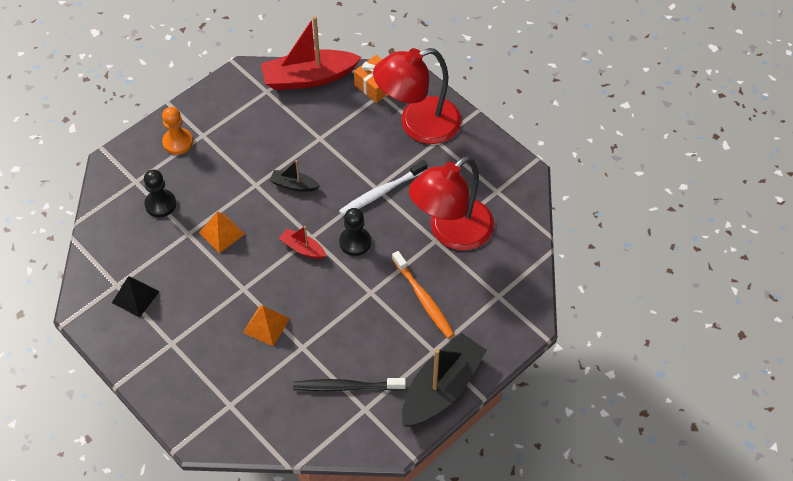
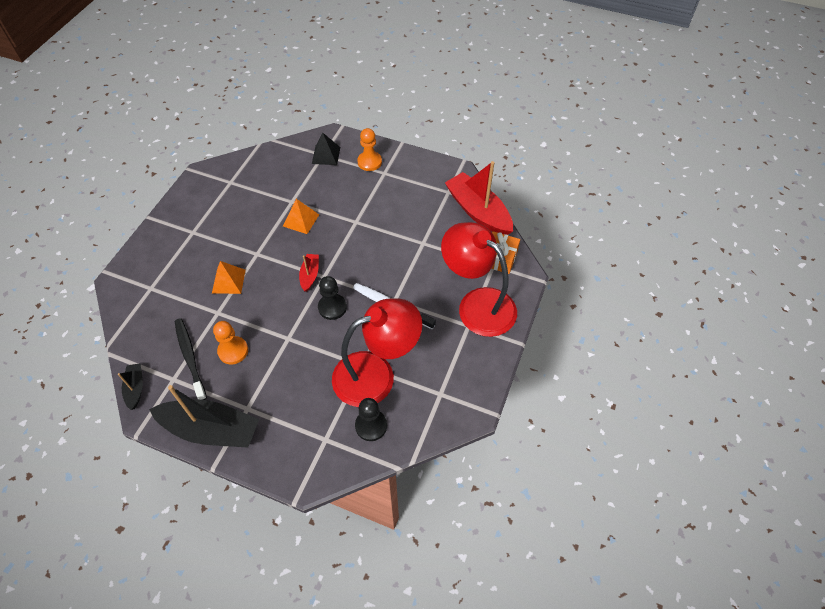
camera: 65 degrees right, 0 degrees up
black pyramid [112,276,160,318] -> black pyramid moved to [312,133,340,165]
black pawn [144,170,176,217] -> black pawn moved to [355,398,387,441]
black boat [270,160,320,192] -> black boat moved to [118,363,143,410]
orange toothbrush [392,251,455,339] -> none
red lamp [409,156,494,250] -> red lamp turned 135 degrees clockwise [332,299,422,407]
none -> orange pawn [213,321,248,365]

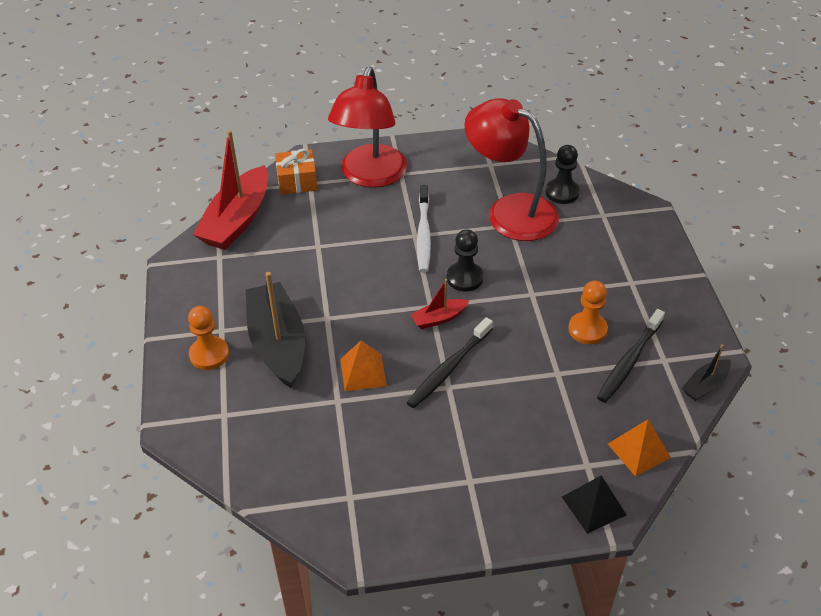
camera: 120 degrees left, 10 degrees down
black boat [149,385,259,448] -> black boat moved to [246,272,305,388]
orange pyramid [212,261,246,294] -> orange pyramid moved to [608,419,671,477]
black pyramid [312,133,340,165] -> black pyramid moved to [562,475,627,534]
none -> black toothbrush [407,317,493,408]

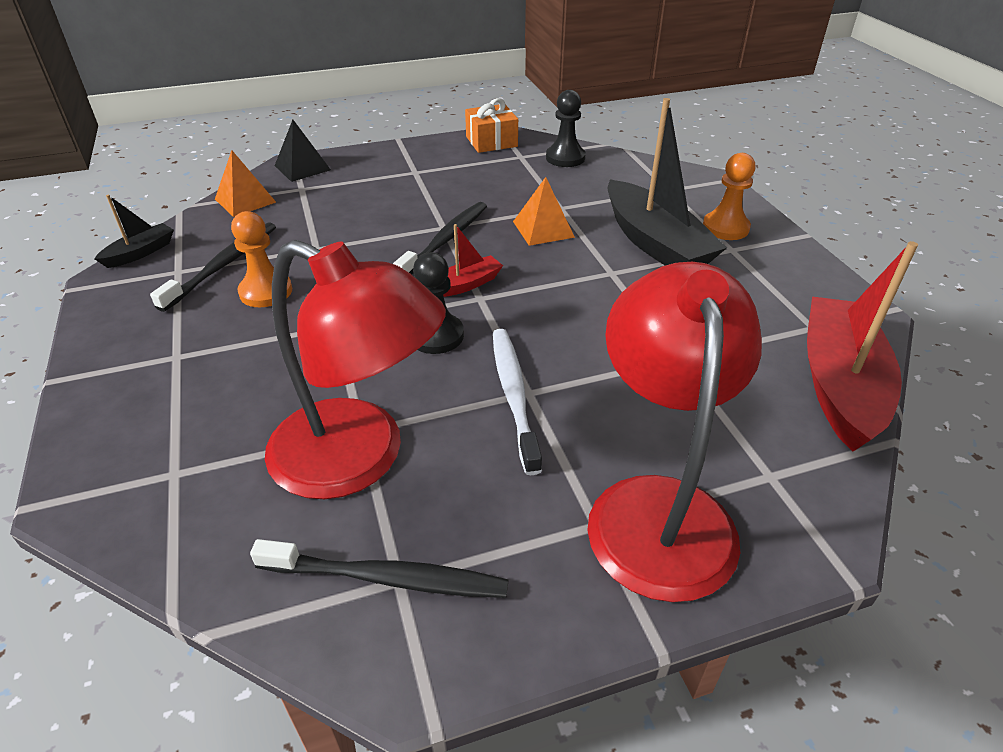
camera: 170 degrees right, 5 degrees down
orange gift [275,149,317,195] -> orange gift moved to [465,98,518,153]
black pawn [545,145,580,204] -> black pawn moved to [546,90,586,167]
none -> black toothbrush [250,539,509,598]

